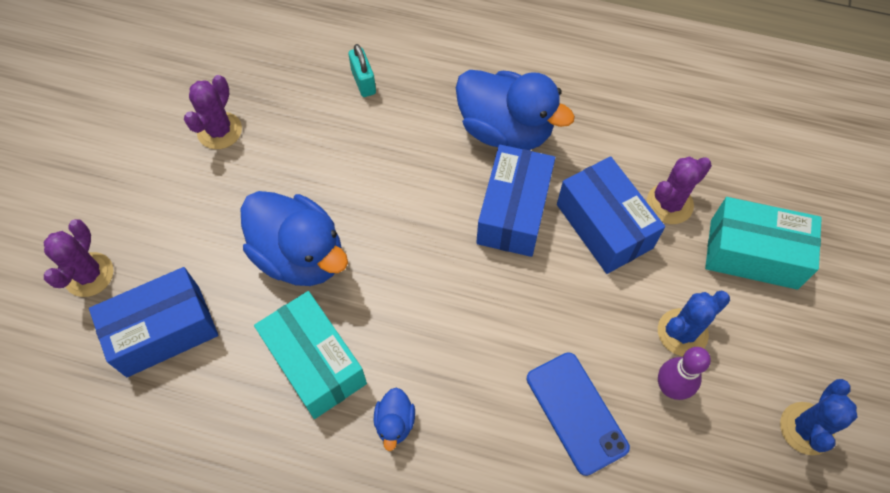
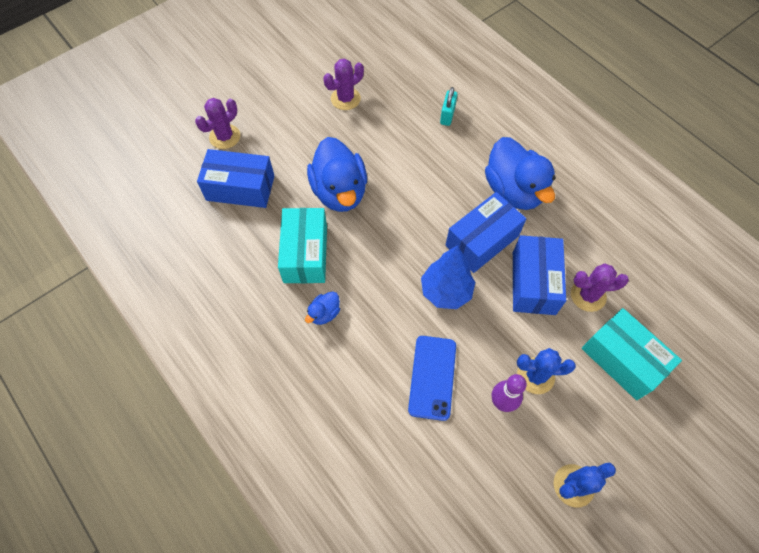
camera: 35 degrees right, 0 degrees up
none -> blue tree [421,245,475,309]

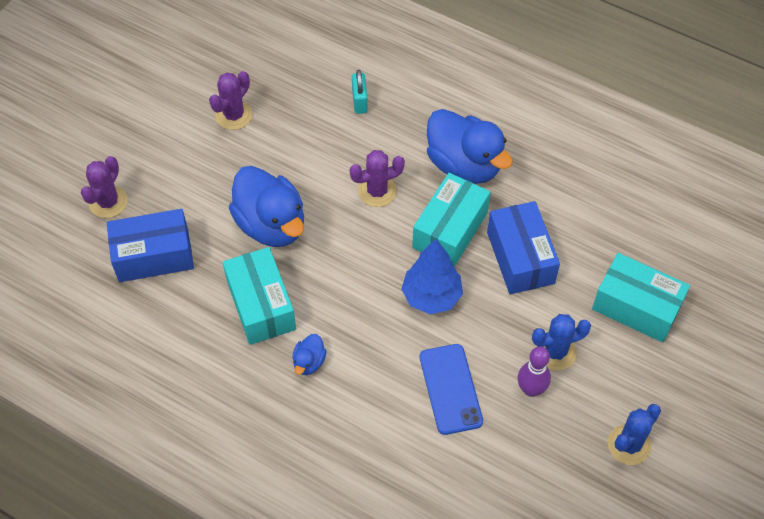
camera: 20 degrees left, 5 degrees down
blue box [445,192,526,273] -> turquoise box [412,173,490,267]
purple cactus [571,263,629,312] -> purple cactus moved to [350,150,405,207]

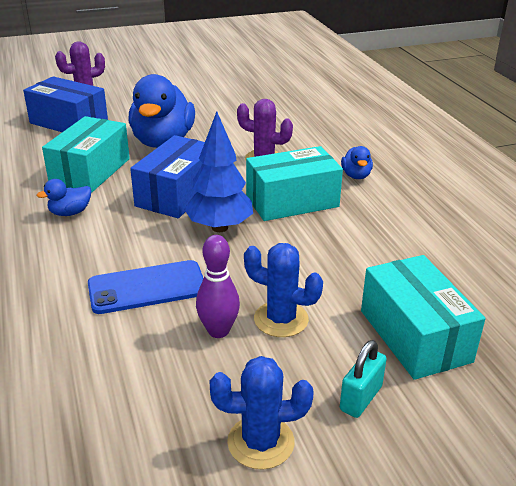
camera: 40 degrees right, 25 degrees down
purple cactus [209,71,252,130] -> none
turquoise padlock [352,70,368,114] -> turquoise padlock moved to [340,340,387,418]
blue phone [420,344,483,435] -> blue phone turned 45 degrees clockwise [88,260,204,314]
blue duck [427,109,513,184] -> blue duck [341,146,373,179], size x0.44
blue box [487,201,560,294] -> blue box moved to [130,135,205,218]

